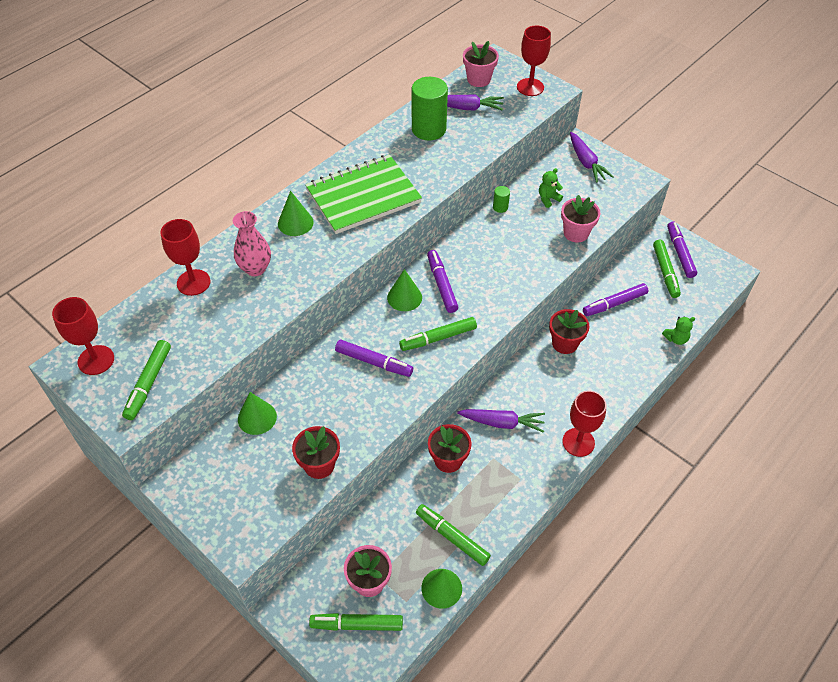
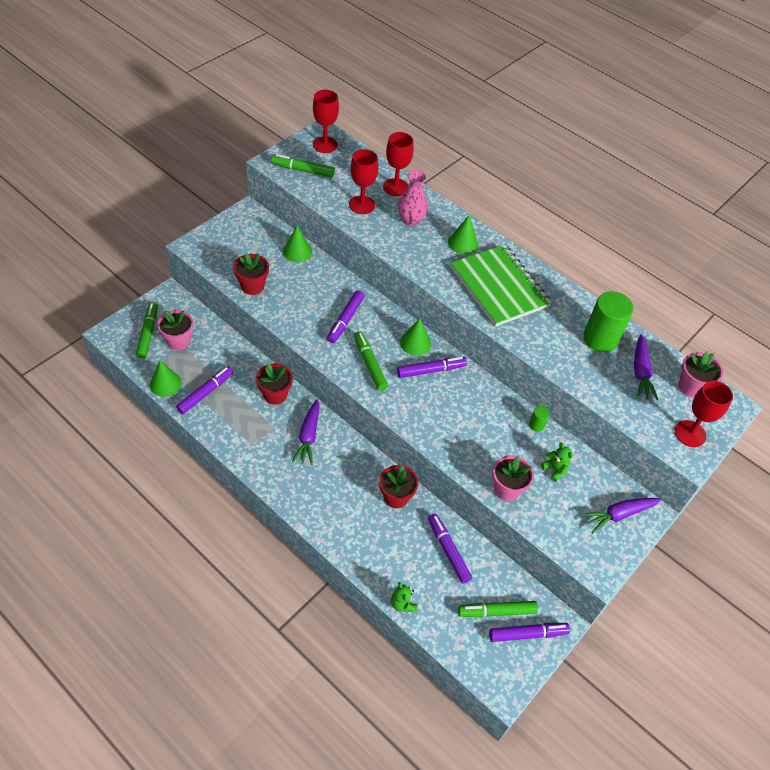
camera: 85 degrees right, 0 degrees up
green marker [416,504,491,566] -> purple marker [176,366,234,414]
red goblet [562,390,607,457] -> red goblet moved to [349,149,379,214]

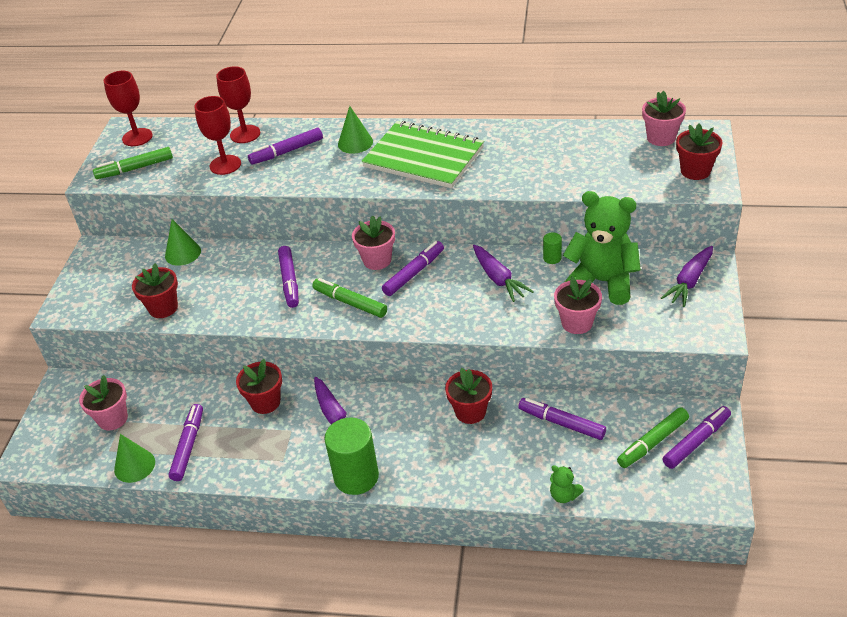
camera: 25 degrees left, 10 degrees down
green marker [136,302,158,358] -> none
pink vase [398,170,428,226] -> purple marker [248,127,323,165]
green cone [400,318,431,356] -> pink flower pot [352,216,395,270]
green teddy bear [541,443,573,482] -> green teddy bear [563,191,641,305], size x2.41
green cylinder [583,292,634,352] -> green cylinder moved to [324,417,379,495]
purple carrot [634,334,658,400] -> purple carrot moved to [473,245,534,302]
red goblet [675,381,733,447] -> red flower pot [676,123,723,180]

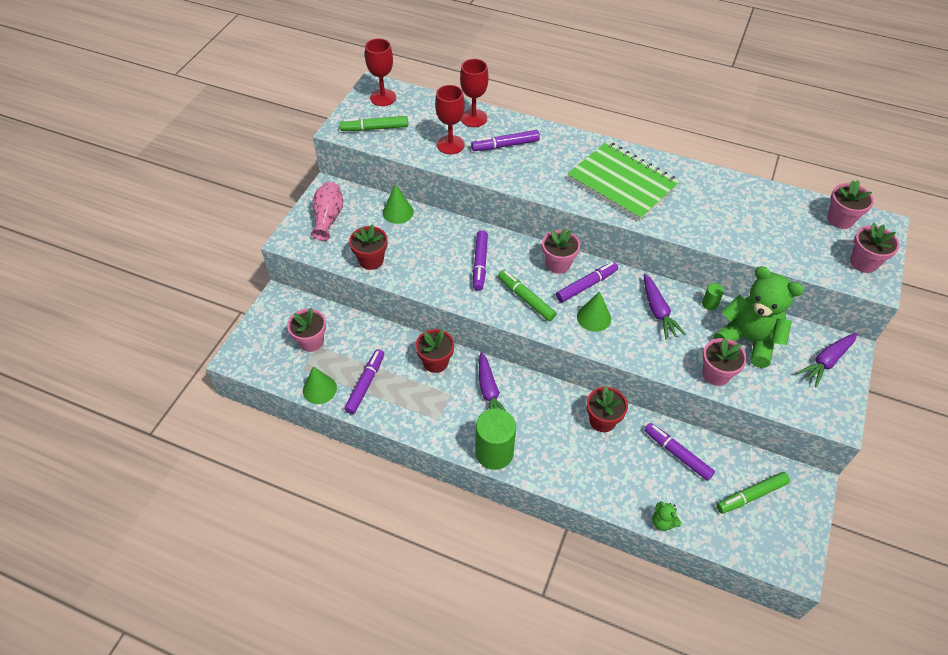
camera: 10 degrees right, 10 degrees up
green cone [338,106,373,154] -> green cone moved to [577,291,611,332]
purple marker [663,406,731,469] -> none
red flower pot [676,123,723,180] -> pink flower pot [850,223,900,273]
none -> pink vase [311,182,343,241]

